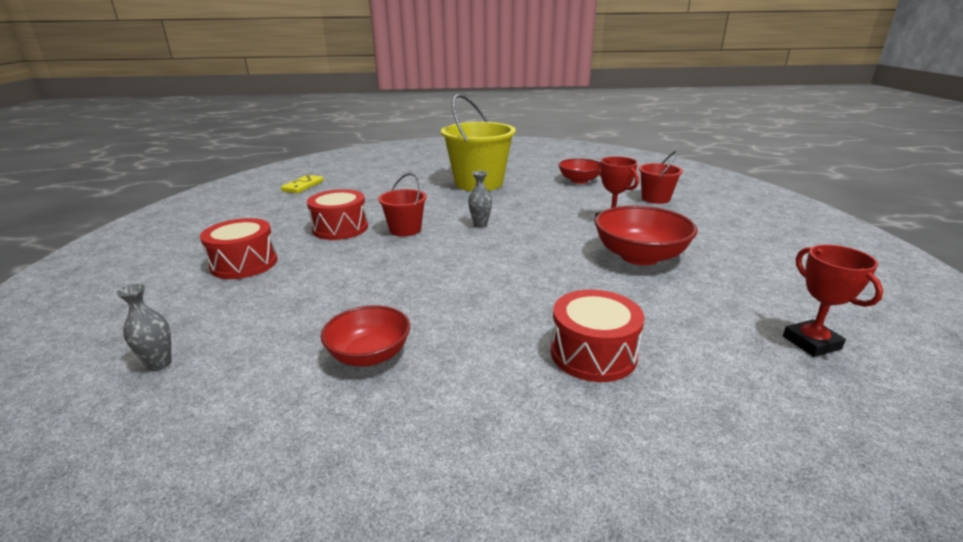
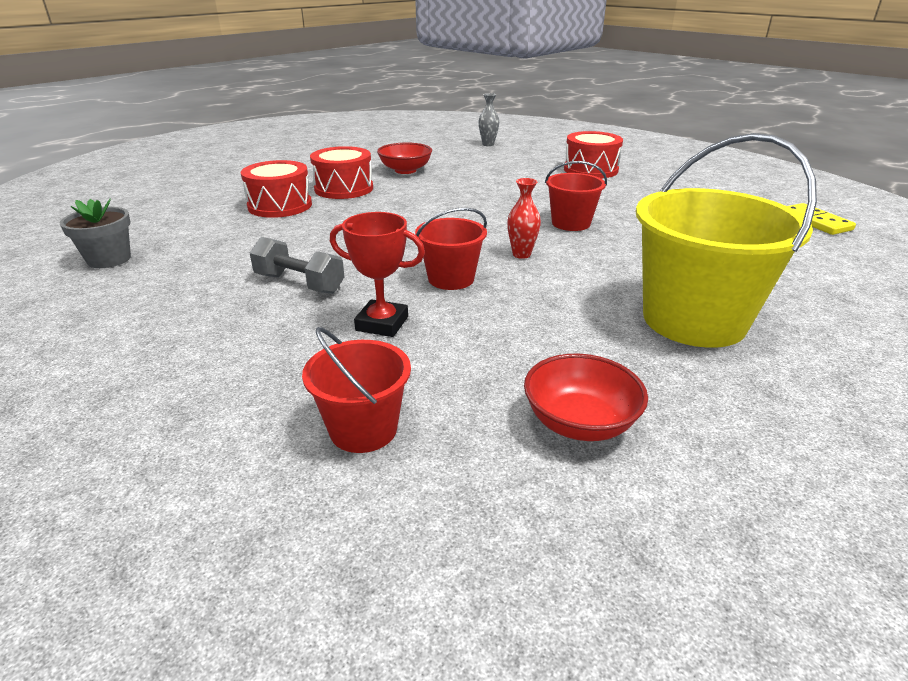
camera: 135 degrees right, 5 degrees up
red drum [307,189,368,240] -> red drum moved to [310,146,373,199]
grey vase [468,171,492,228] -> red vase [507,178,541,259]
red bowl [595,206,697,265] -> grey dumbbell [250,237,345,294]
red trophy [783,245,883,357] -> grey flower pot [60,198,131,268]
none -> red bucket [415,208,487,290]

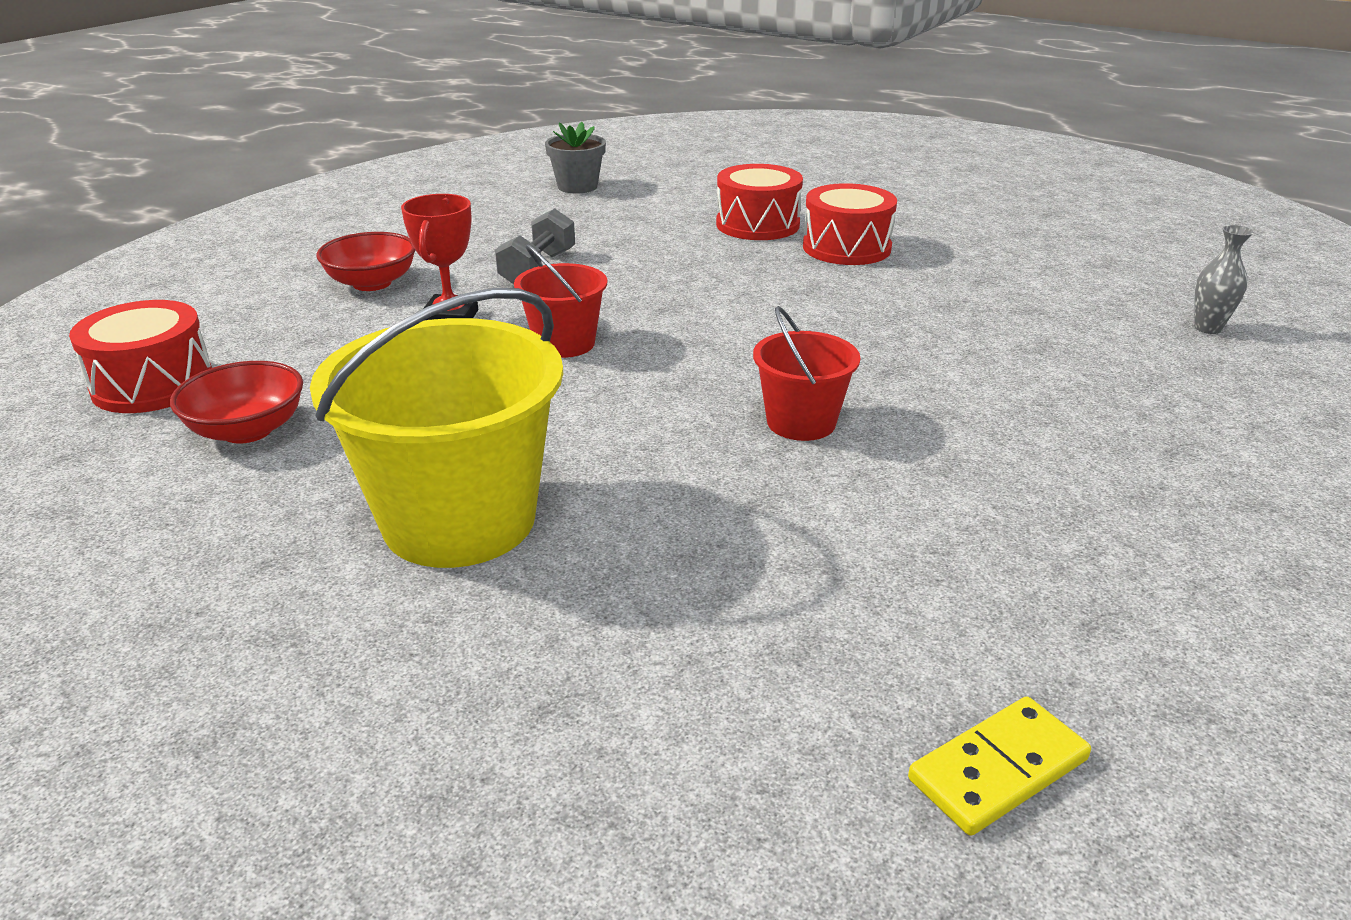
camera: 80 degrees right, 0 degrees up
red bucket [302,327,411,453] -> none
red bowl [377,143,432,174] -> red bowl moved to [316,232,415,291]
red vase [507,178,541,259] -> none
red drum [564,131,623,179] -> red drum moved to [69,300,212,413]

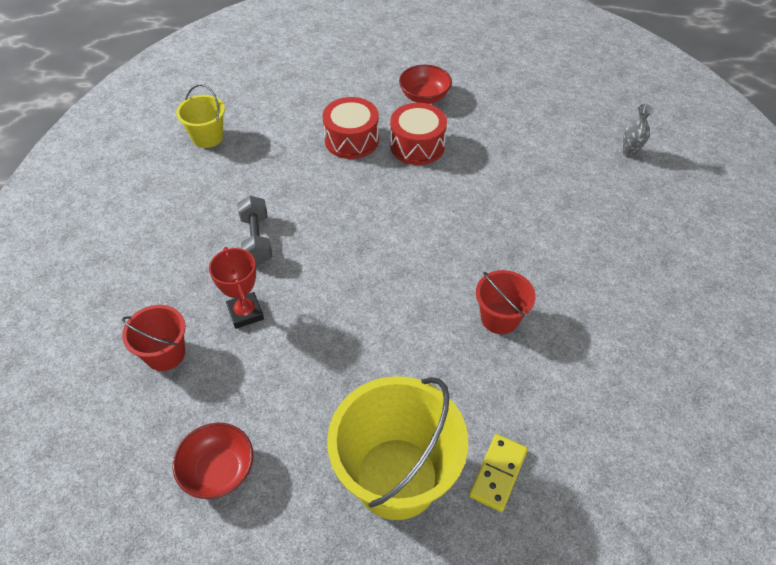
camera: 30 degrees left, 20 degrees up
red drum [69,300,212,413] -> none
red bowl [316,232,415,291] -> red bowl moved to [399,65,452,104]
red bucket [514,244,607,358] -> red bucket moved to [122,305,185,371]
grey flower pot [545,122,606,194] -> yellow bucket [176,84,225,148]
yellow domino [908,696,1091,836] -> yellow domino moved to [469,434,528,512]

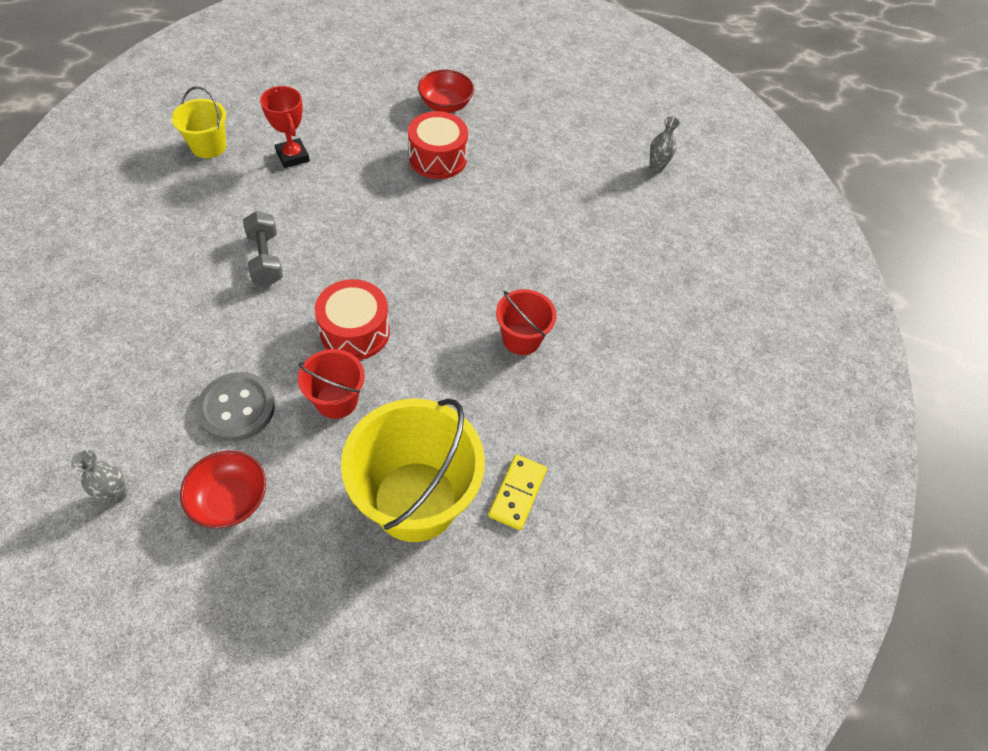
camera: 10 degrees left, 5 degrees up
red bucket [122,305,185,371] -> red bucket moved to [298,349,365,419]
red trophy [209,247,264,329] -> red trophy moved to [260,86,310,168]
red drum [322,97,379,159] -> red drum moved to [315,279,390,360]
none -> grey vase [71,450,127,504]
none -> grey button [196,372,275,442]

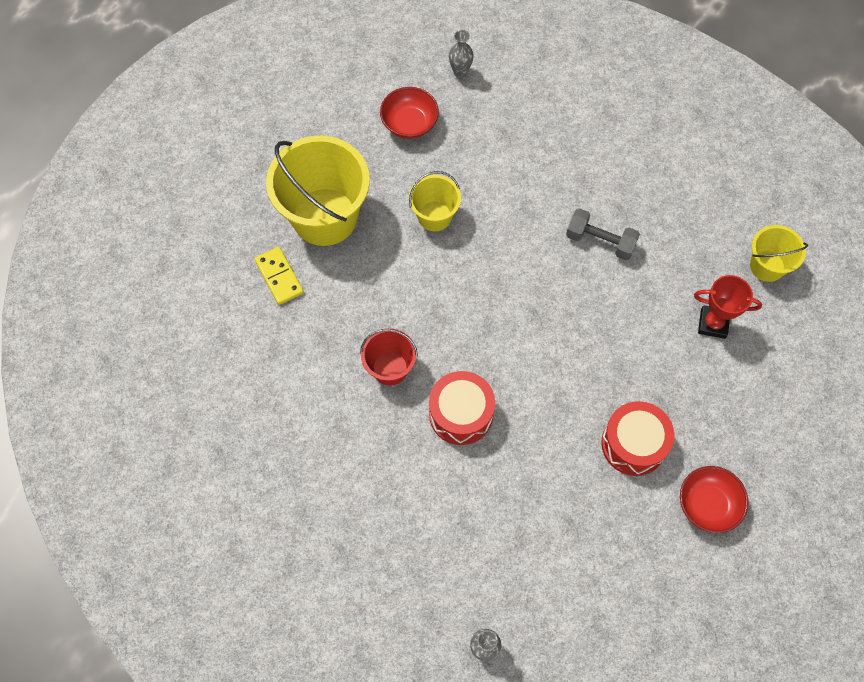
camera: 135 degrees right, 10 degrees up
grey button [196,372,275,442] -> none
red bucket [298,349,365,419] -> yellow bucket [409,171,461,231]
red drum [315,279,390,360] -> red drum moved to [429,371,495,445]

